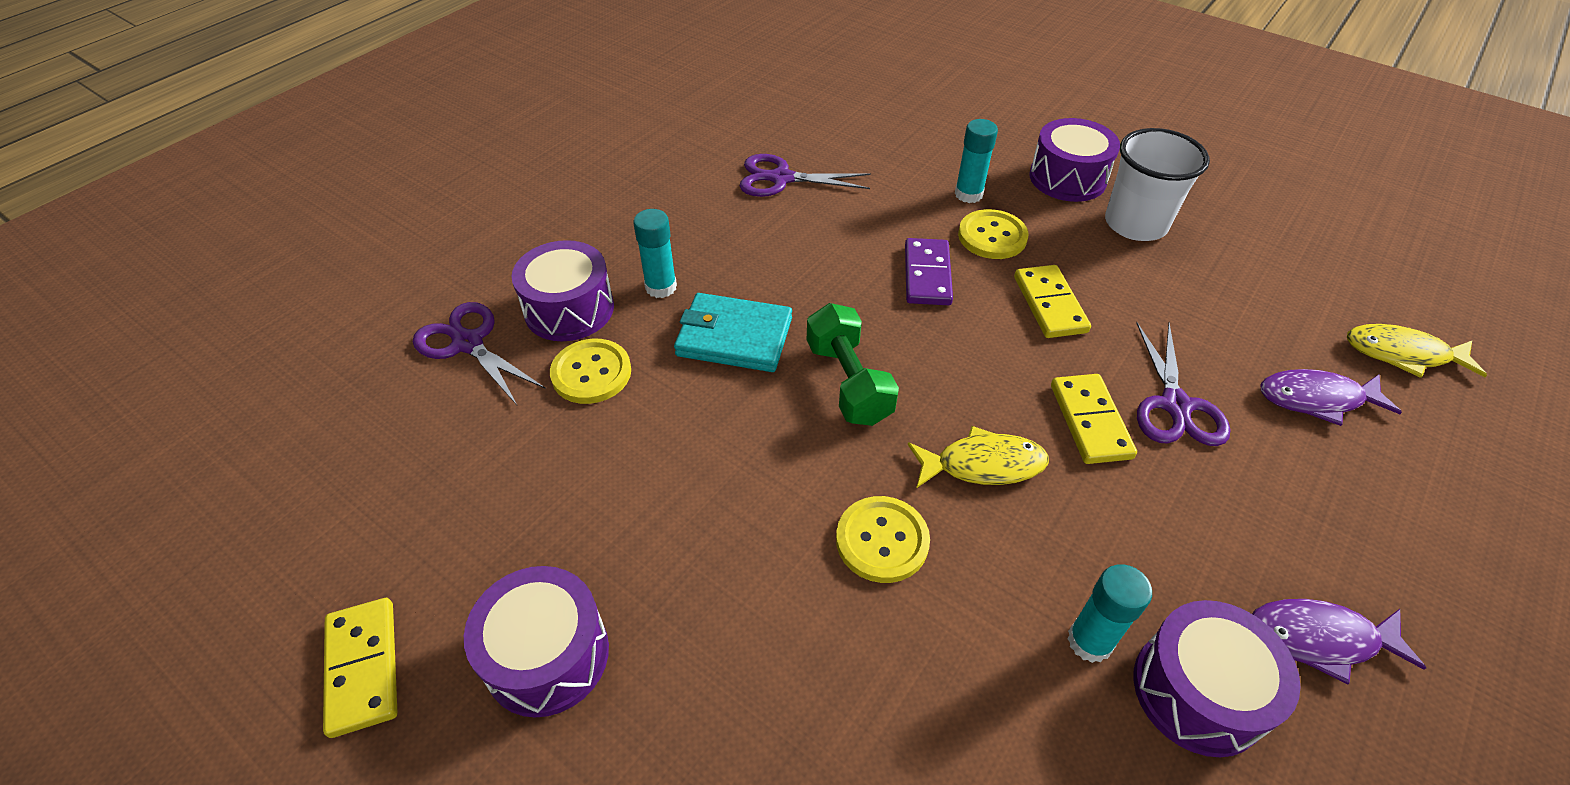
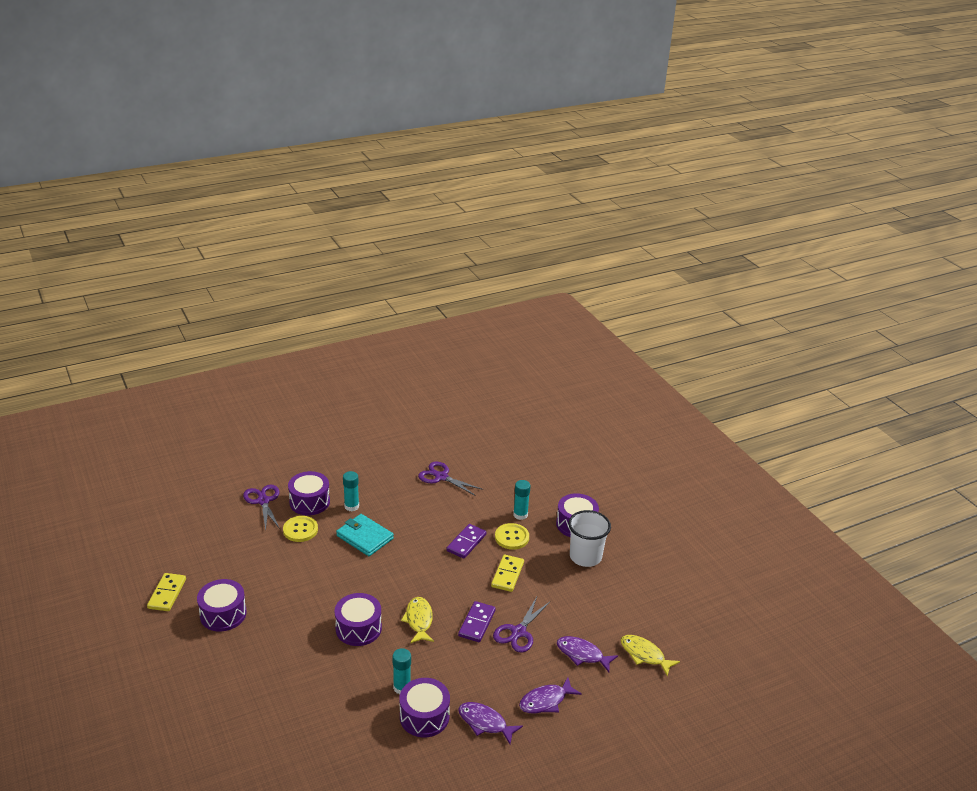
camera: 25 degrees right, 15 degrees down
green dumbbell [807,303,899,426] -> none
yellow button [836,496,930,583] -> purple drum [335,593,382,646]
yellow fish [908,426,1049,488] -> yellow fish turned 120 degrees counterclockwise [401,597,434,643]
yellow domino [1051,374,1137,464] -> purple domino [458,601,496,642]
none -> purple fish [519,677,582,713]

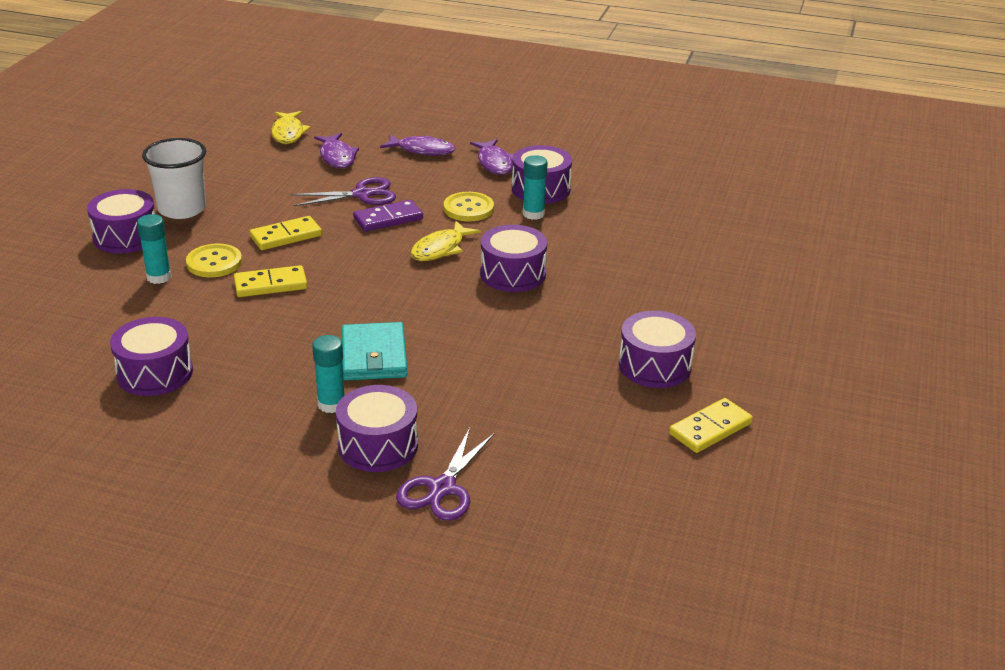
camera: 135 degrees left, 0 degrees up
yellow button [283,516,318,542] -> yellow button moved to [444,192,494,221]
purple scissors [418,462,483,496] -> purple drum [110,317,193,396]
purple domino [446,524,487,559] -> yellow domino [234,265,307,297]

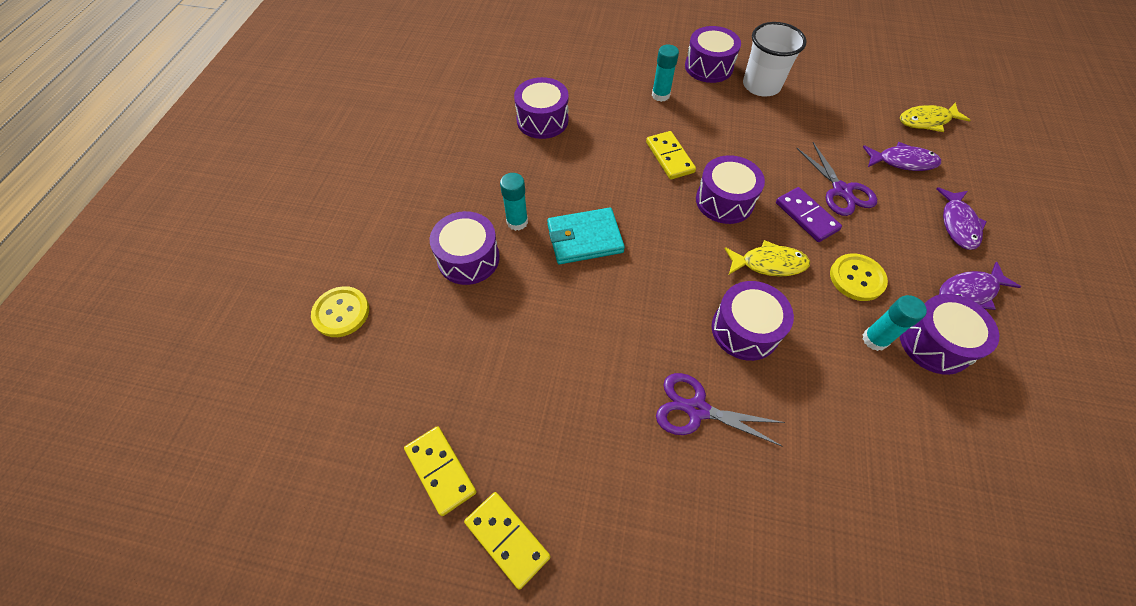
camera: 85 degrees right, 25 degrees up
yellow button [186,244,242,277] -> yellow button moved to [311,286,369,337]
yellow domino [250,216,322,250] -> yellow domino moved to [404,426,477,516]
purple fish [314,133,359,168] -> purple fish turned 150 degrees counterclockwise [863,142,941,171]
purple scissors [396,428,495,521] -> purple scissors moved to [656,373,785,447]
yellow fish [411,221,481,261] -> yellow fish turned 150 degrees clockwise [724,240,810,277]
purple drum [619,311,696,388] -> purple drum moved to [696,155,765,224]

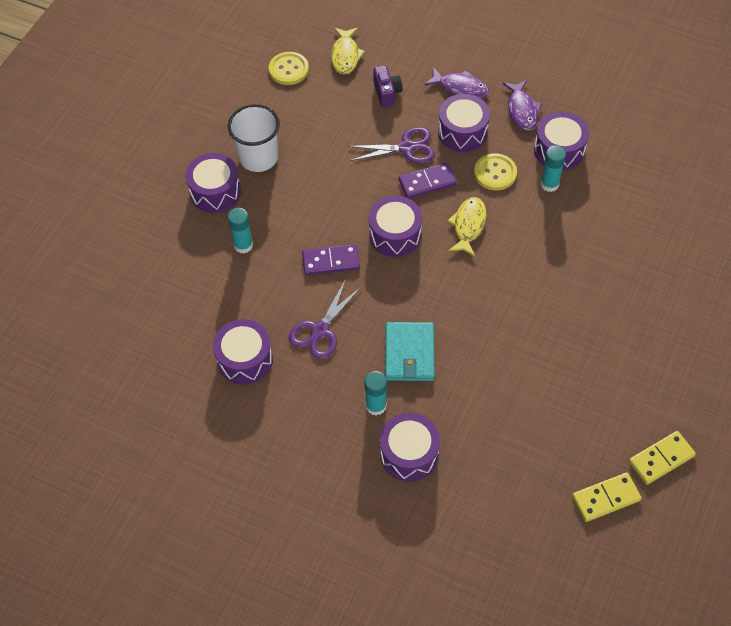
camera: 75 degrees left, 0 degrees up
yellow button [311,286,369,337] -> yellow button moved to [269,52,309,85]
yellow domino [646,131,696,180] -> purple domino [302,244,360,275]
purple scissors [656,373,785,447] -> purple scissors moved to [289,279,362,359]
purple drum [712,281,794,361] -> purple drum moved to [438,94,490,152]
purple fish [863,142,941,171] -> purple camera [373,65,402,107]

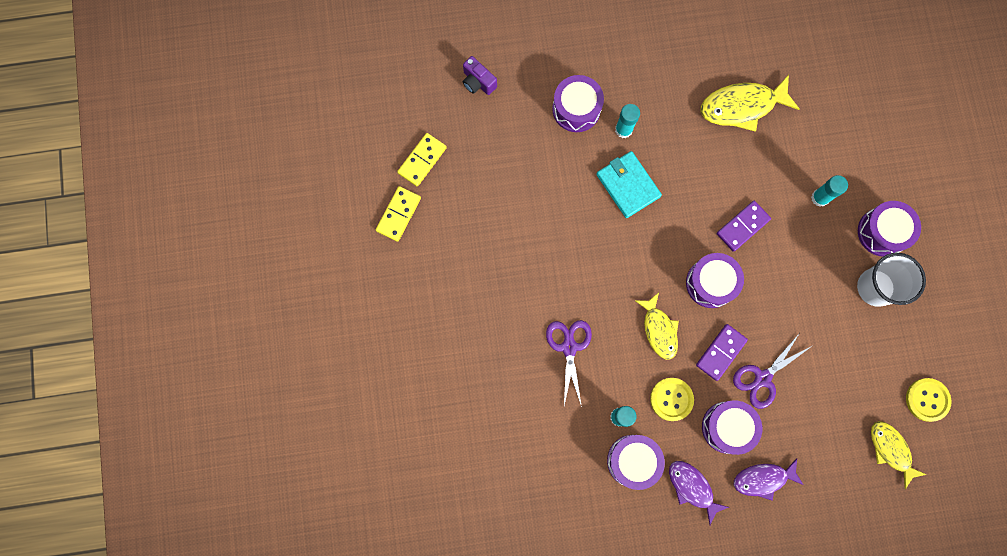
camera: 145 degrees right, 20 degrees up
purple drum [213,319,273,385] -> yellow fish [701,75,800,132]
purple scissors [289,279,362,359] -> purple scissors moved to [546,320,592,407]
purple camera [373,65,402,107] -> purple camera moved to [463,56,497,95]

